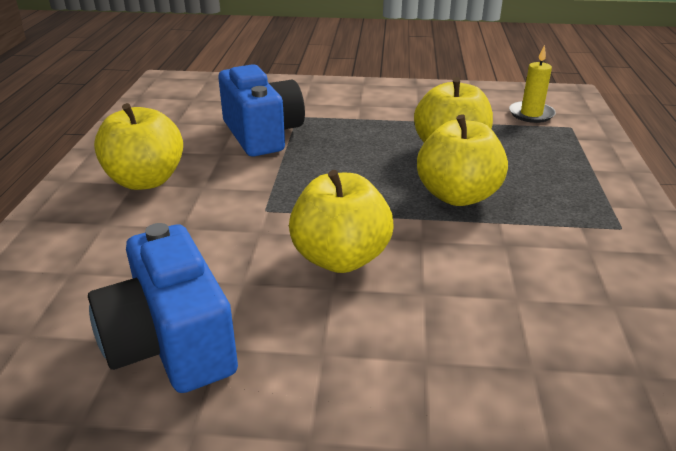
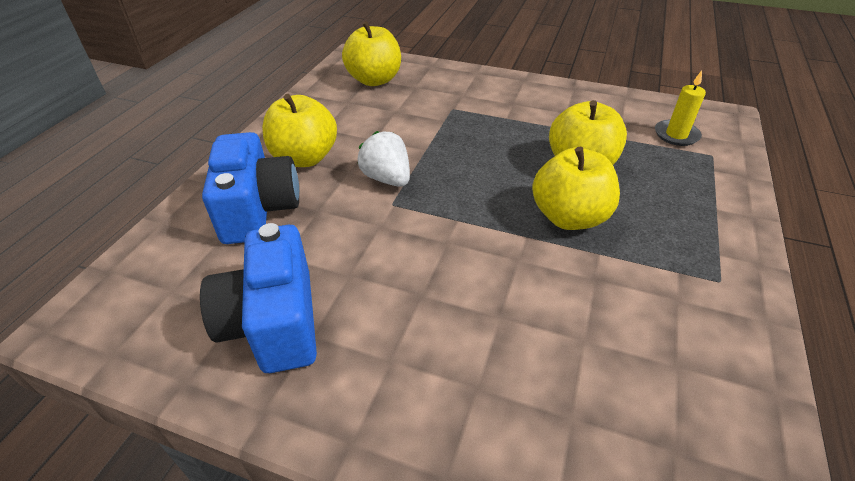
camera: 15 degrees right, 10 degrees up
blue camera [218,64,305,157] -> blue camera moved to [202,132,299,244]
yellow apple [289,170,394,273] -> yellow apple moved to [342,21,401,86]
none -> white strawberry [358,131,410,187]

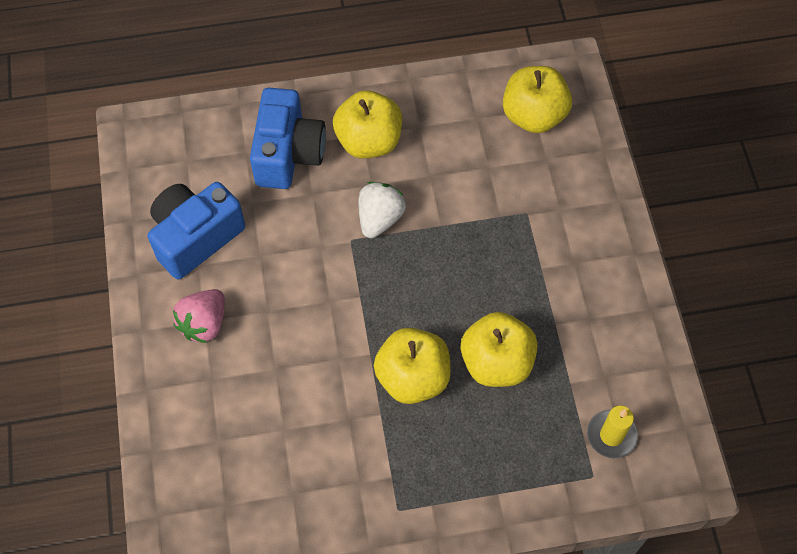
camera: 60 degrees right, 20 degrees up
blue camera [202,132,299,244] -> blue camera turned 45 degrees counterclockwise [250,88,326,189]
none -> pink strawberry [173,289,225,343]

